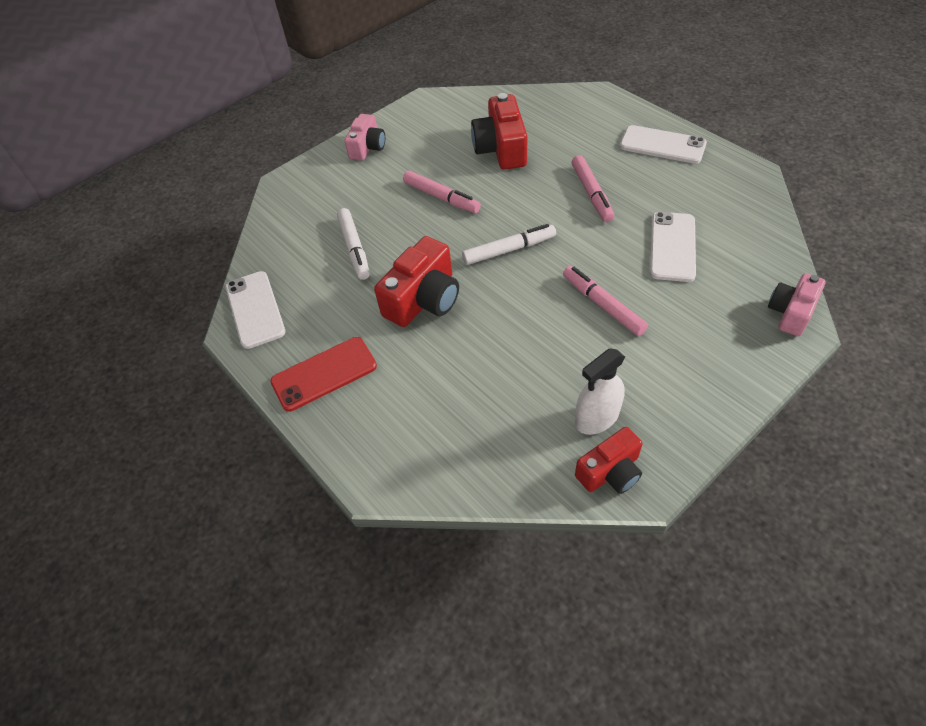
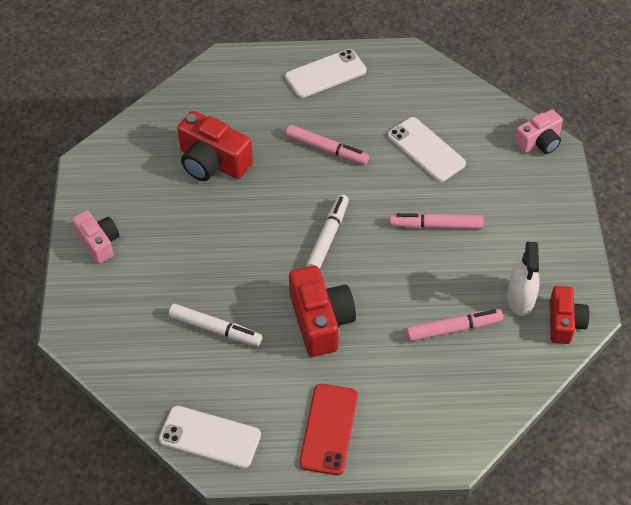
camera: 55 degrees left, 0 degrees up
pink marker [403,171,481,213] -> pink marker moved to [406,309,503,342]
pink camera [768,273,826,336] -> pink camera turned 105 degrees counterclockwise [514,109,563,154]

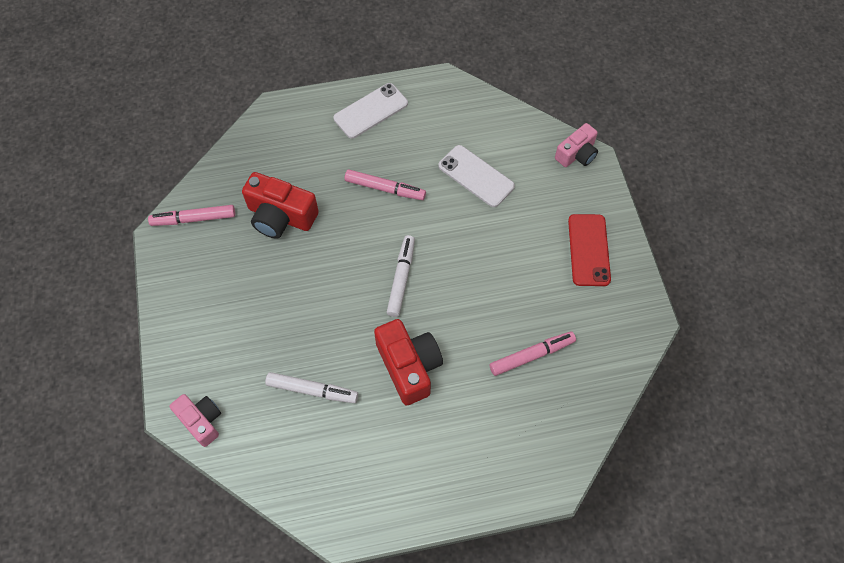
camera: 10 degrees left, 10 degrees up
pink camera [72,210,119,264] -> pink camera moved to [169,394,221,447]
white phone [159,406,261,469] -> none
red phone [299,384,358,475] -> red phone moved to [568,214,611,286]
pink marker [390,213,484,229] -> pink marker moved to [148,205,235,226]
white spray bottle [507,242,540,316] -> none
red camera [550,286,590,344] -> none

